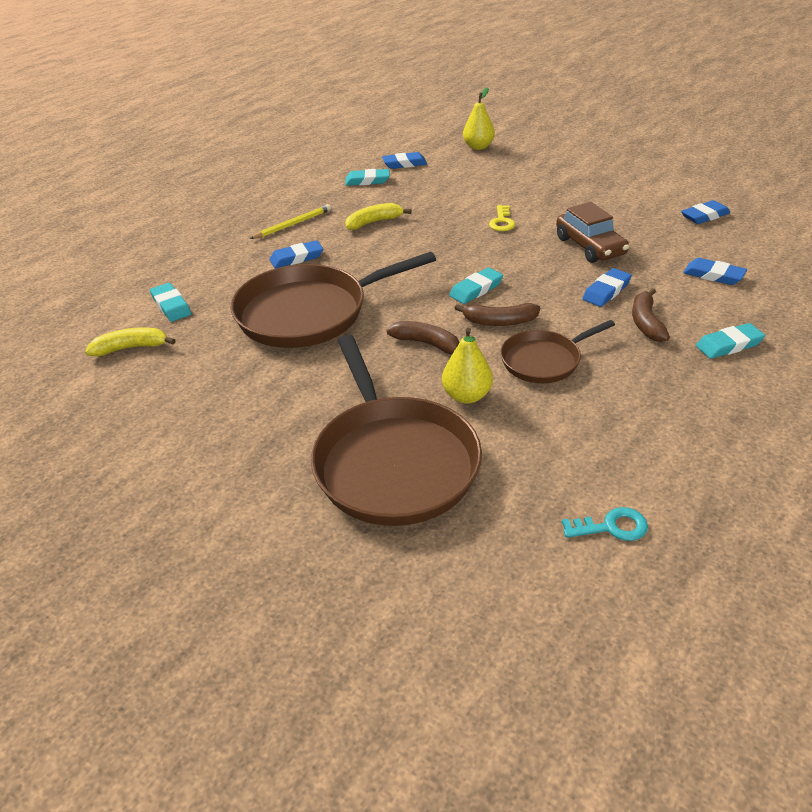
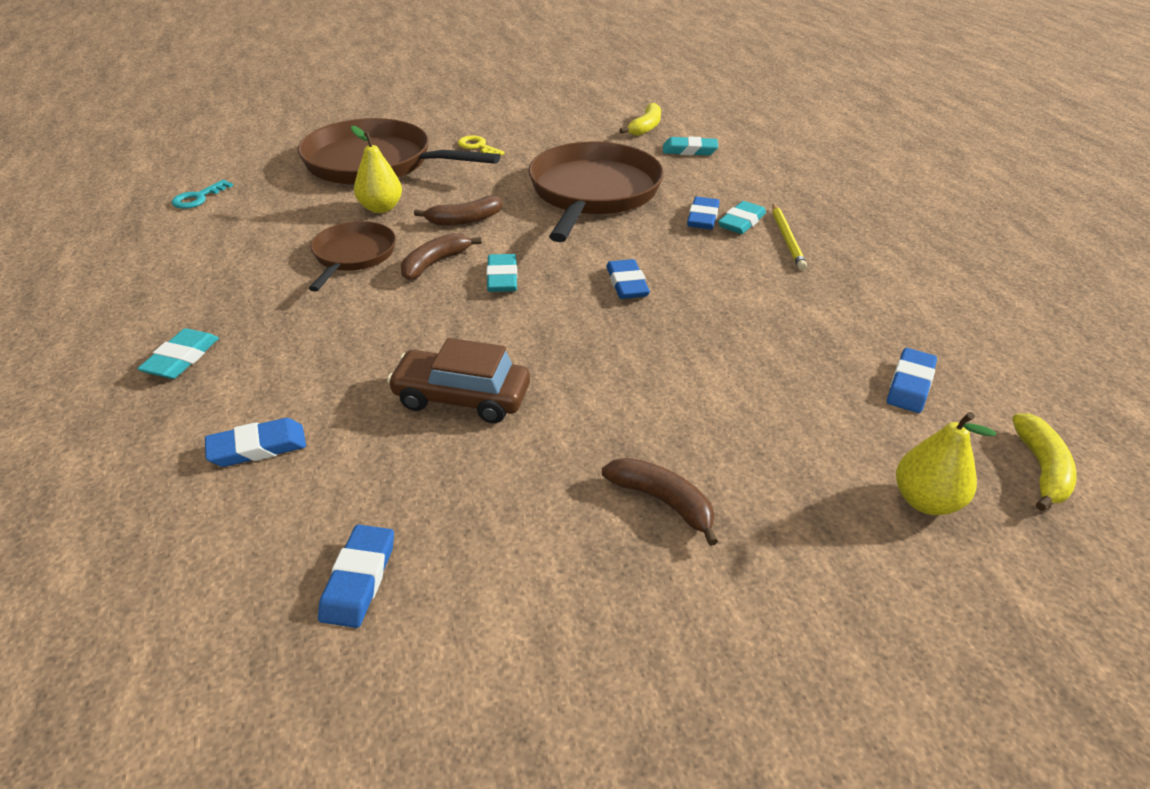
camera: 125 degrees right, 0 degrees up
turquoise eraser [345,169,390,186] -> turquoise eraser moved to [718,201,766,234]
yellow banana [345,203,411,230] -> yellow banana moved to [1012,413,1077,511]
yellow key [489,205,515,231] -> yellow key moved to [458,135,505,156]
blue eraser [582,268,632,307] -> blue eraser moved to [606,259,650,299]
brown banana [632,288,670,342] -> brown banana moved to [602,458,718,546]

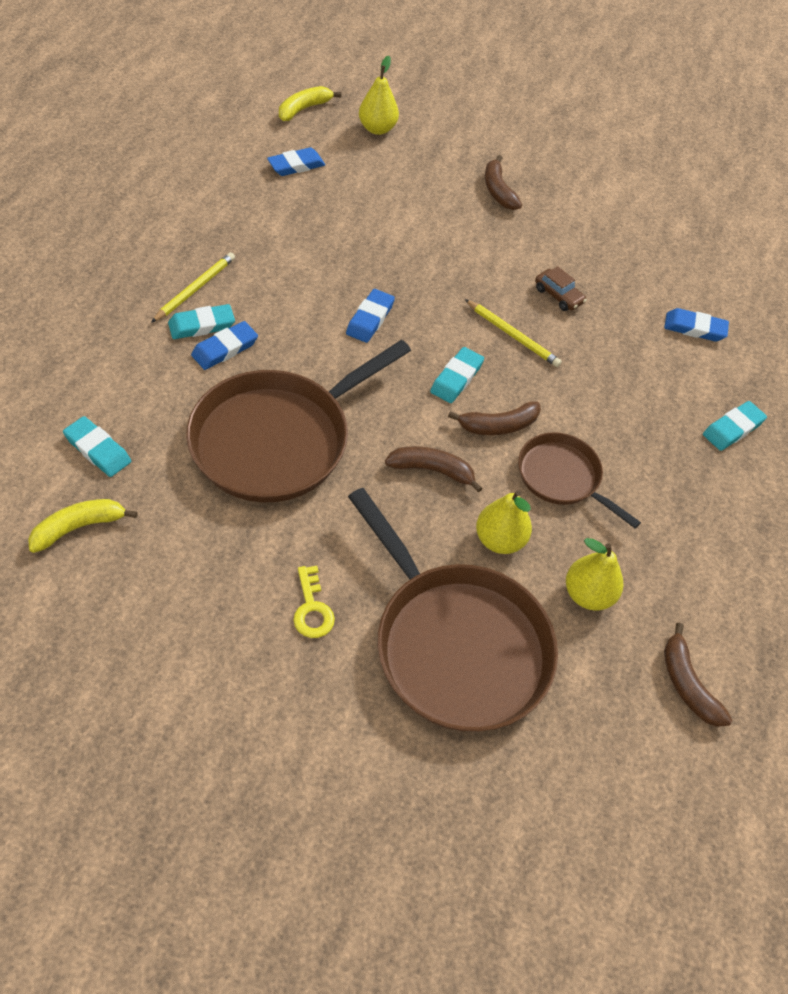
camera: 150 degrees left, 15 degrees up
turquoise key [171,180,233,209] -> brown banana [664,623,732,727]
brown pan [309,221,396,292] -> brown pan turned 90 degrees clockwise [518,432,641,528]
blue eraser [318,525,394,628] -> none
brown car [387,338,530,423] -> brown car [535,266,587,311], size x0.57
none -> yellow pencil [465,299,562,367]
none -> yellow pear [566,538,623,611]

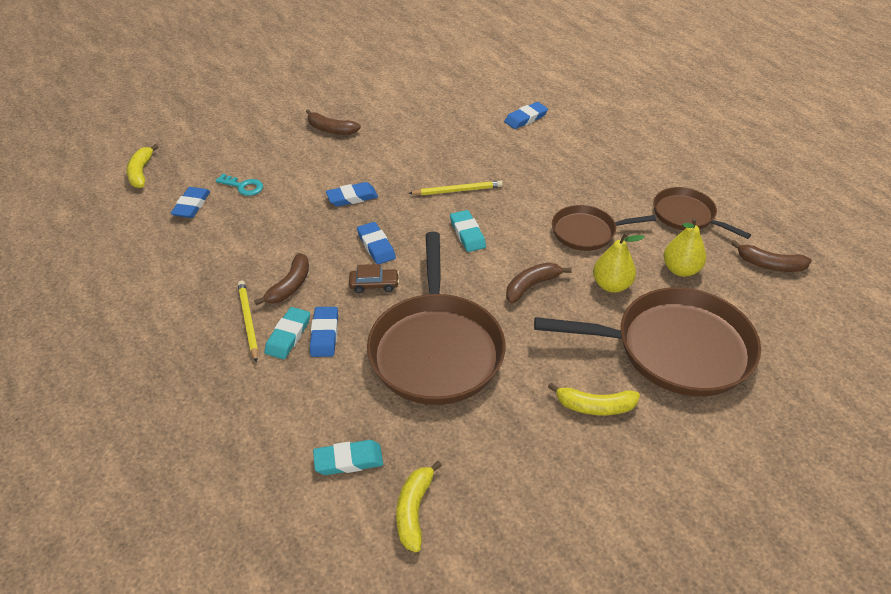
camera: 45 degrees left, 10 degrees down
yellow key [293,566,335,638] -> yellow banana [548,383,640,415]
yellow pear [359,56,399,135] -> none
brown banana [448,401,541,435] -> brown banana moved to [254,253,309,305]
brown car [535,266,587,311] -> brown car moved to [349,264,399,293]
turquoise eraser [703,401,767,451] -> none
none -> turquoise key [215,174,263,196]
none -> blue eraser [326,182,378,207]
none -> brown pan [653,187,751,239]

